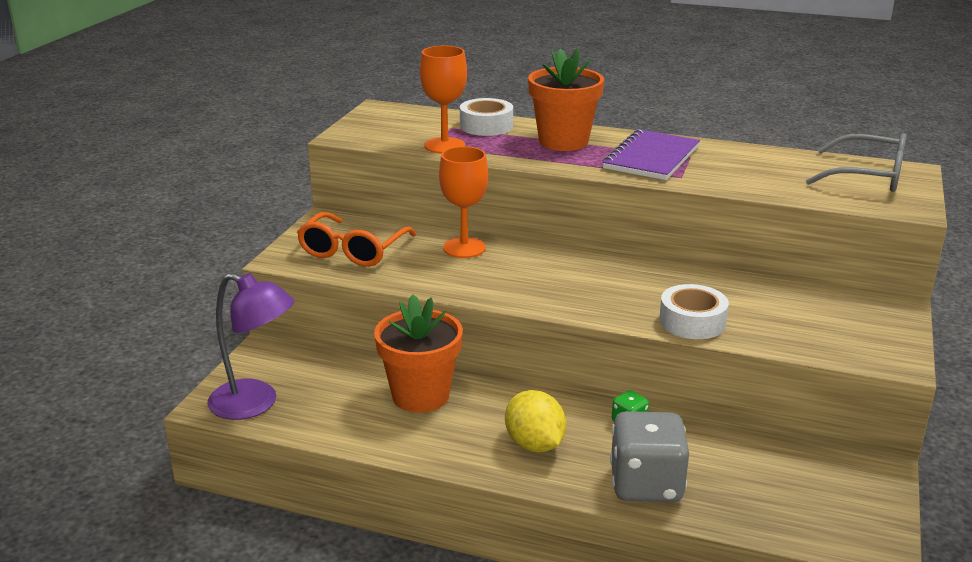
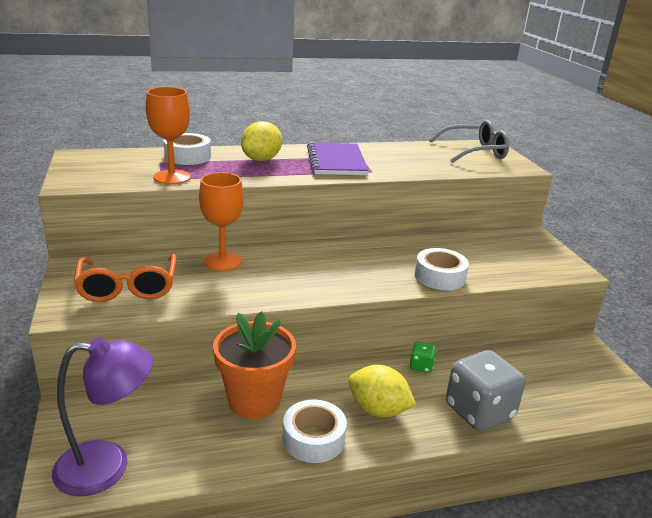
camera: 35 degrees left, 0 degrees up
orange flower pot [528,48,604,151] -> yellow lemon [241,121,282,161]
none -> white tape [283,400,347,463]

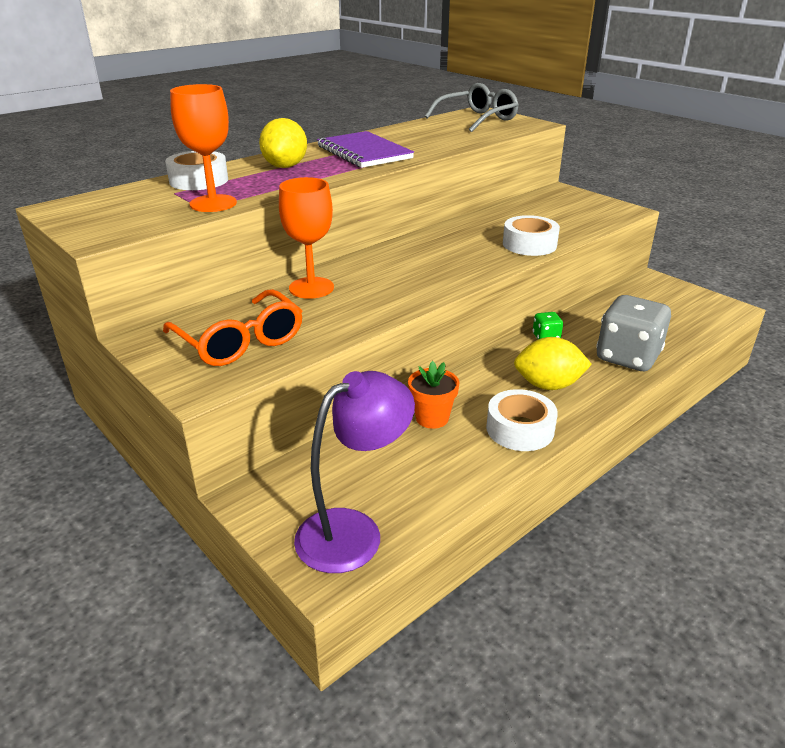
camera: 25 degrees left, 5 degrees up
orange flower pot [213,311,296,419] -> orange flower pot [408,361,459,429], size x0.56

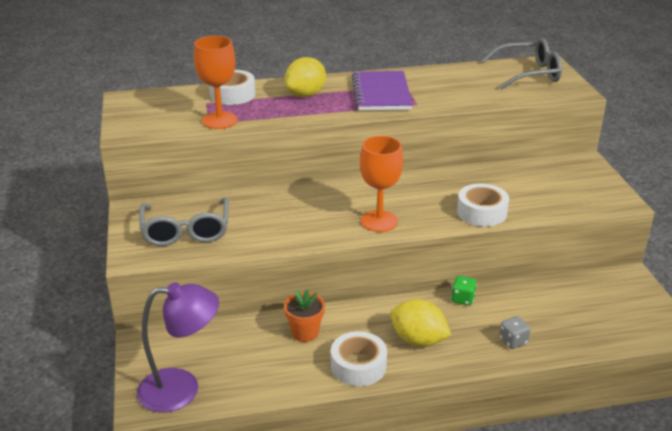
camera: 30 degrees right, 0 degrees up
orange glasses [163,289,302,366] -> grey glasses [139,197,229,246]
orange goblet [279,177,334,299] -> orange goblet moved to [360,136,403,232]
grey dice [596,295,671,371] -> grey dice [499,316,531,349], size x0.45

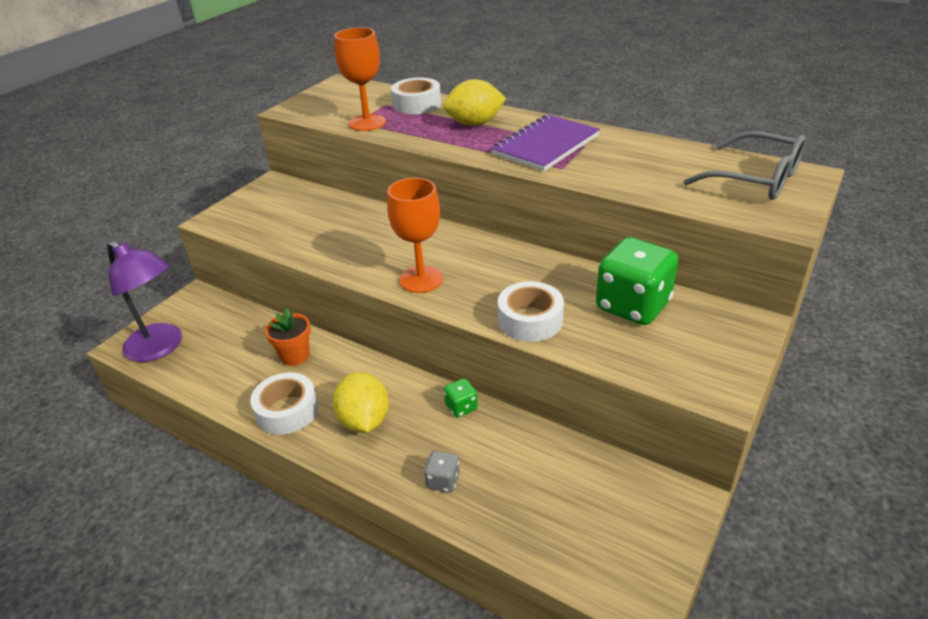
camera: 45 degrees right, 5 degrees up
grey glasses [139,197,229,246] -> none
none -> green dice [596,237,678,325]

